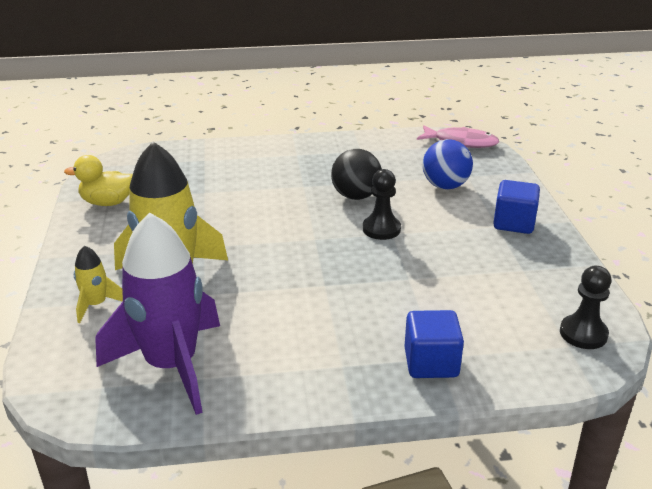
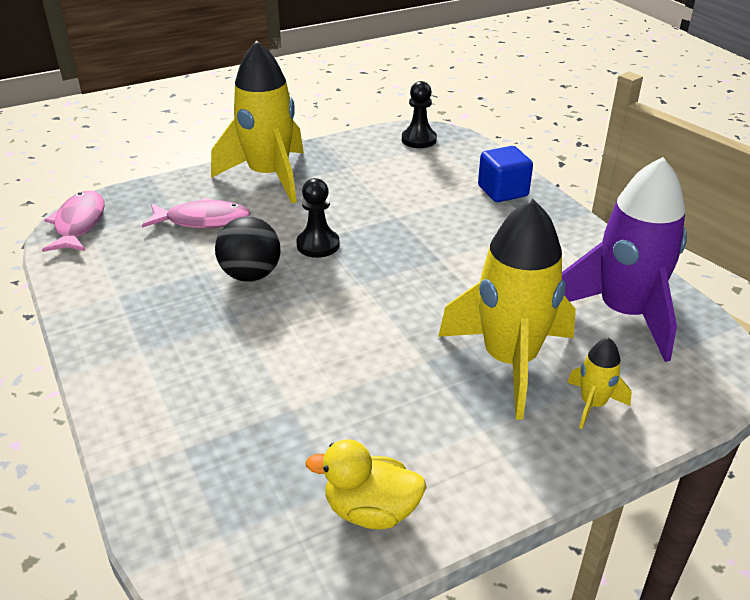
camera: 110 degrees left, 5 degrees up
yellow duck [64,155,133,206] -> yellow duck turned 120 degrees clockwise [305,439,426,530]
blue ball [423,139,473,189] -> pink fish [142,198,250,228]
blue cube [493,180,540,234] -> yellow rocket [211,41,304,204]

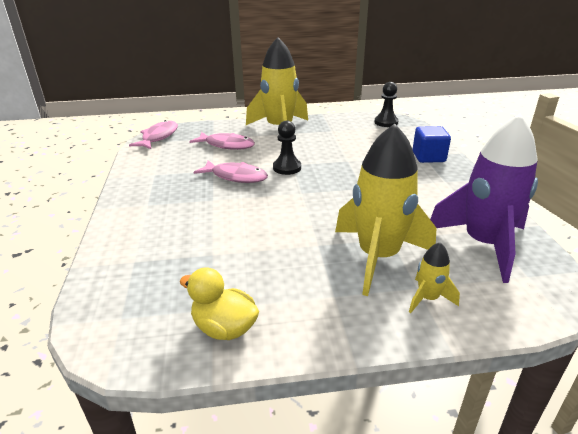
camera: 20 degrees right, 5 degrees down
black ball [215,217,281,282] -> pink fish [194,160,268,183]

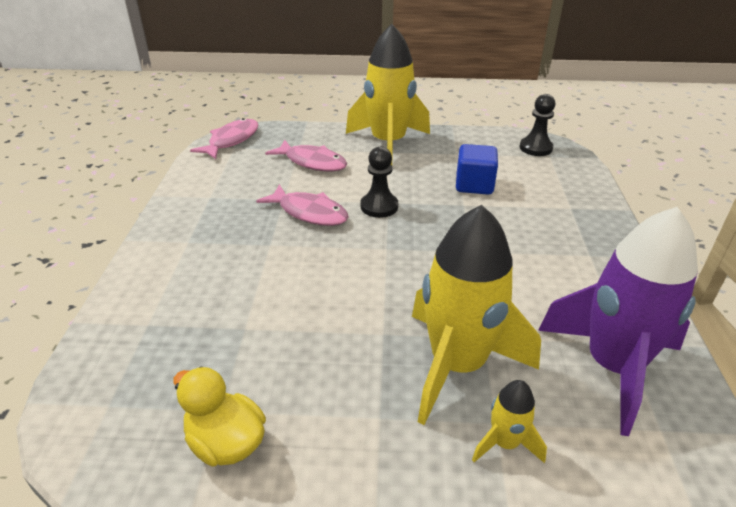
camera: 10 degrees right, 5 degrees up
blue cube [413,126,451,163] -> blue cube moved to [456,144,498,195]

